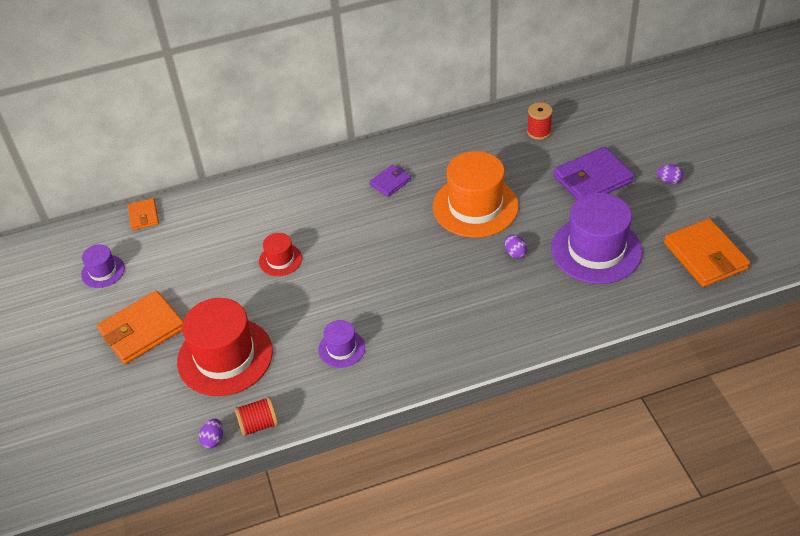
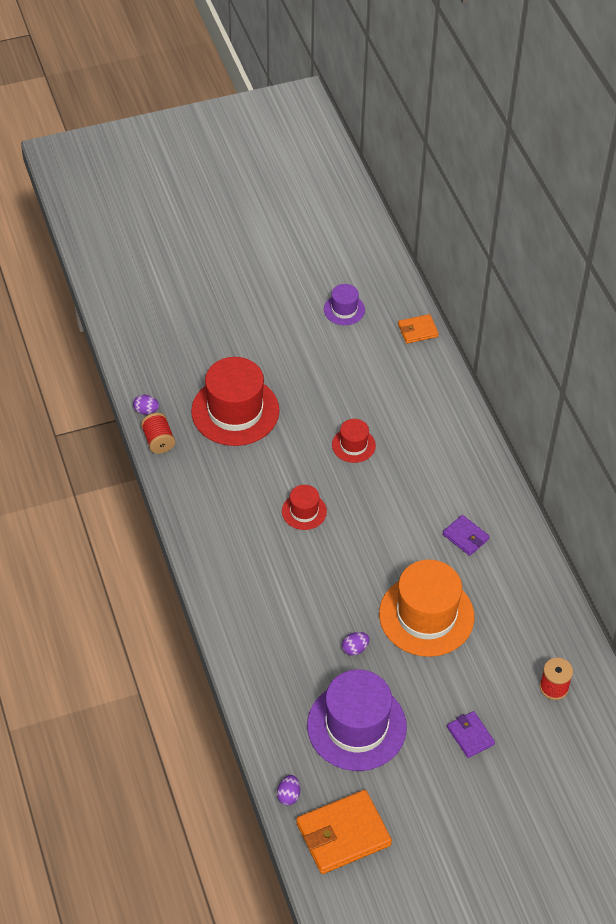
camera: 85 degrees right, 5 degrees up
orange wallet [97,291,183,364] -> none
purple hat [318,320,365,368] -> none
purple wallet [553,147,634,200] -> purple wallet [447,711,495,758], size x0.54
purple egg [657,165,683,184] -> purple egg moved to [277,775,300,805]
none -> red hat [282,485,327,530]

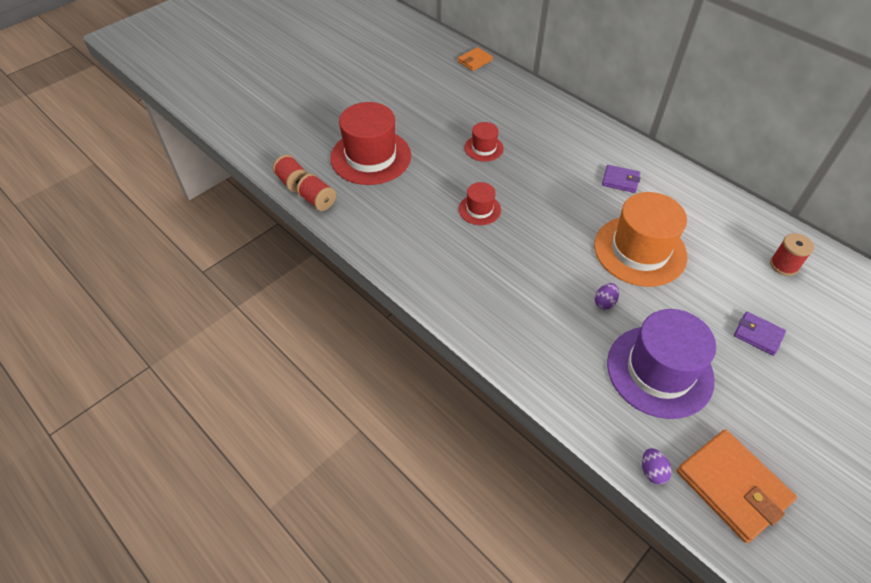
camera: 25 degrees left, 0 degrees up
purple egg [133,394,159,415] -> red spool [273,155,308,192]
orange wallet [296,790,392,874] -> orange wallet turned 75 degrees counterclockwise [677,429,797,543]
purple hat [324,284,365,325] -> none

